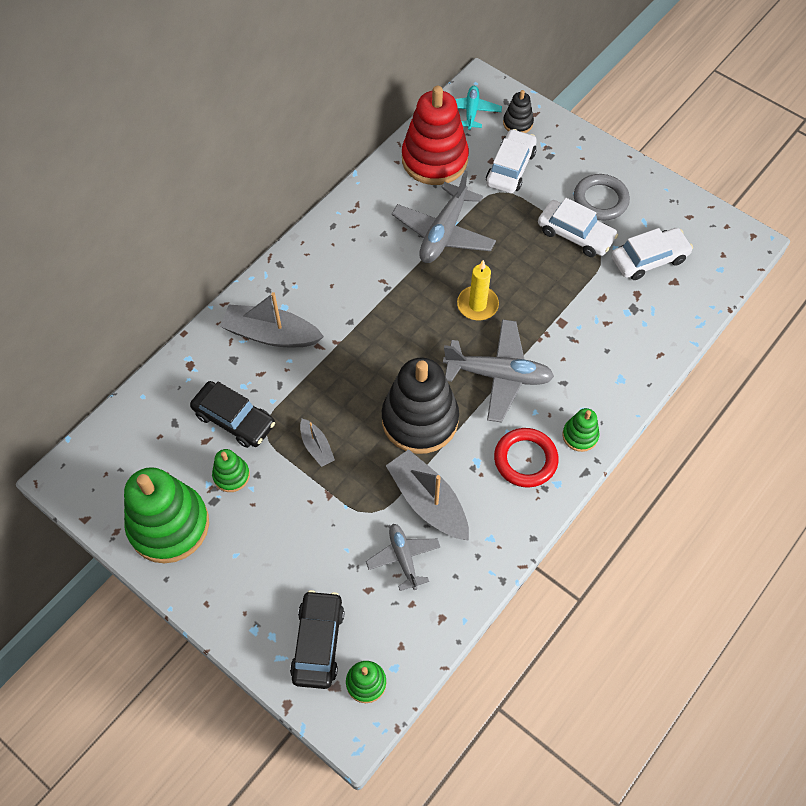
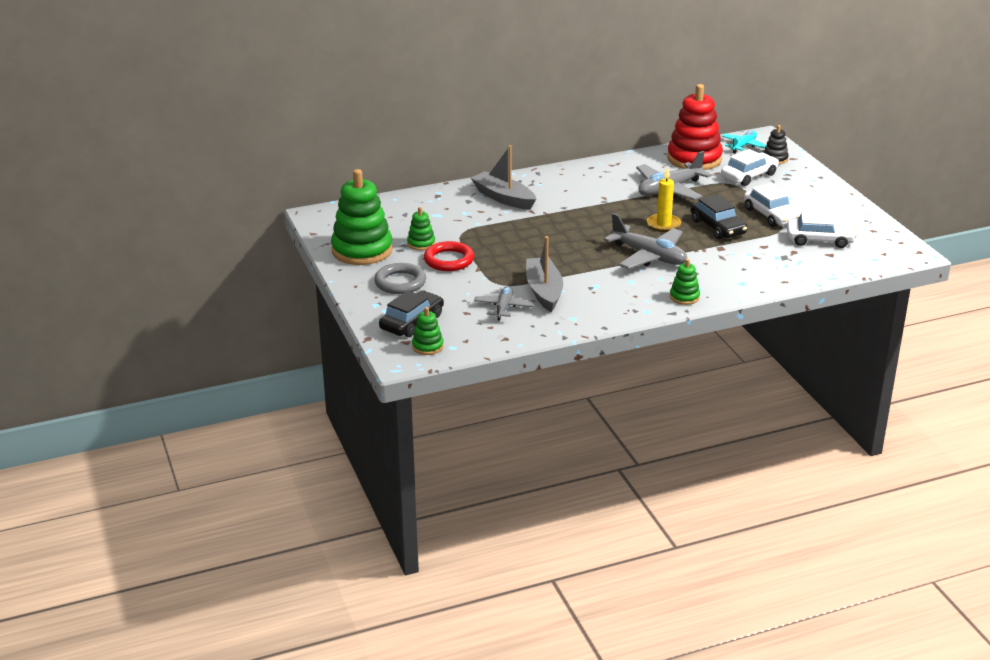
camera: 30 degrees right, 30 degrees down
black car [190,381,275,448] -> black car moved to [691,195,747,239]
grey boat [300,419,335,467] -> none
black stacking toy [382,358,459,454] -> none
red ring [494,428,559,488] -> red ring moved to [424,241,474,271]
grey ring [574,174,630,220] -> grey ring moved to [374,263,426,294]

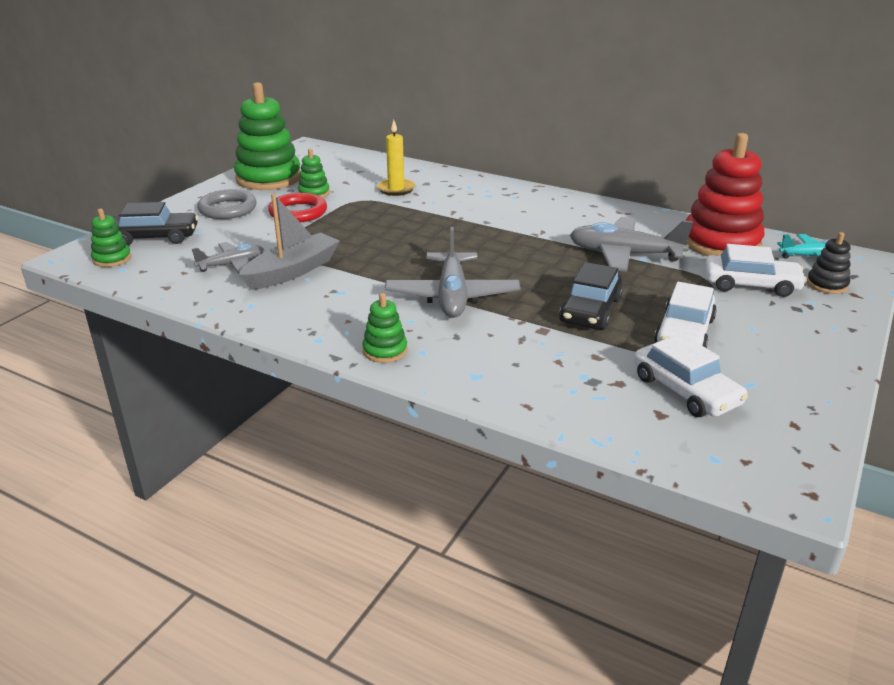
camera: 50 degrees right, 0 degrees up
grey boat [471,145,536,210] -> none
yellow candle [647,168,681,232] -> yellow candle moved to [377,120,415,196]

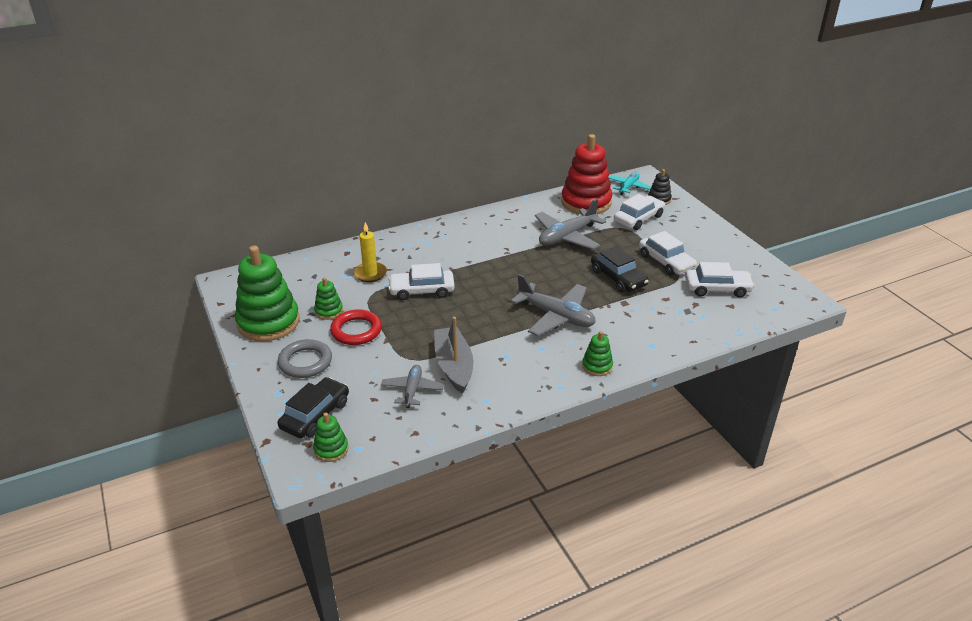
camera: 55 degrees left, 5 degrees up
none -> white car [388,263,455,300]

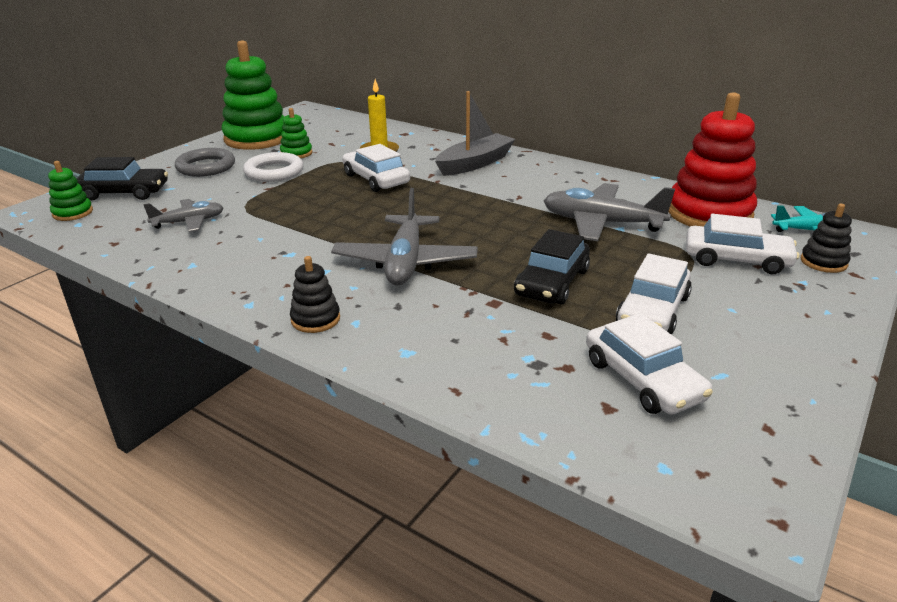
camera: 60 degrees right, 5 degrees down
red ring [330,309,382,345] -> white ring [243,152,304,182]
grey boat [434,317,473,394] -> grey boat moved to [435,91,515,176]
green stacking toy [582,331,613,376] -> black stacking toy [290,256,340,333]

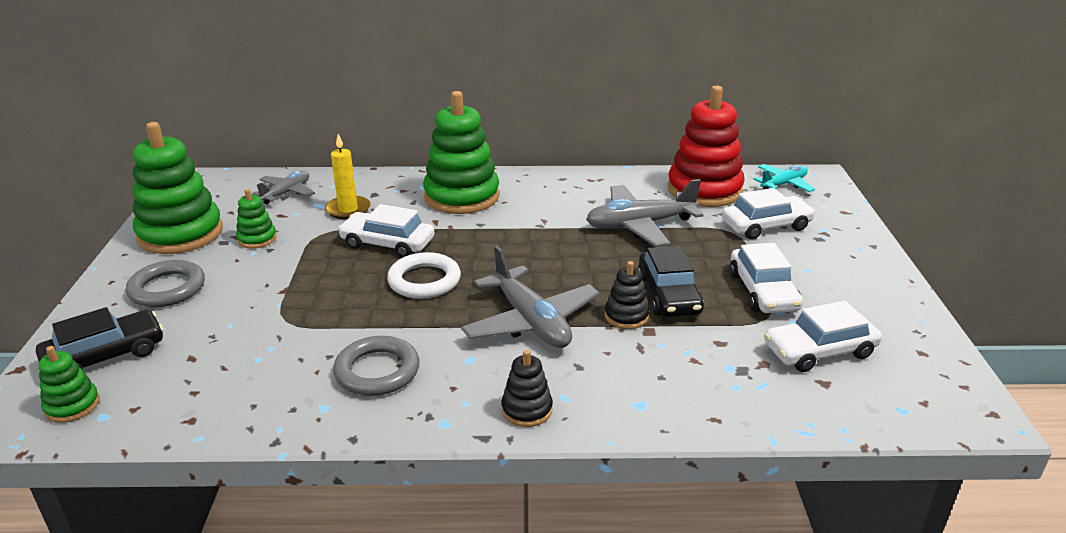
camera: 35 degrees left, 0 degrees up
grey plane [143,199,224,232] -> grey plane moved to [252,171,315,204]
white ring [243,152,304,182] -> white ring moved to [387,252,461,299]
grey boat [435,91,515,176] -> green stacking toy [423,91,500,214]
white car [586,313,713,415] -> white car turned 135 degrees clockwise [764,301,882,372]
black stacking toy [801,204,852,273] -> black stacking toy moved to [605,261,649,329]
none -> grey ring [333,336,420,396]

